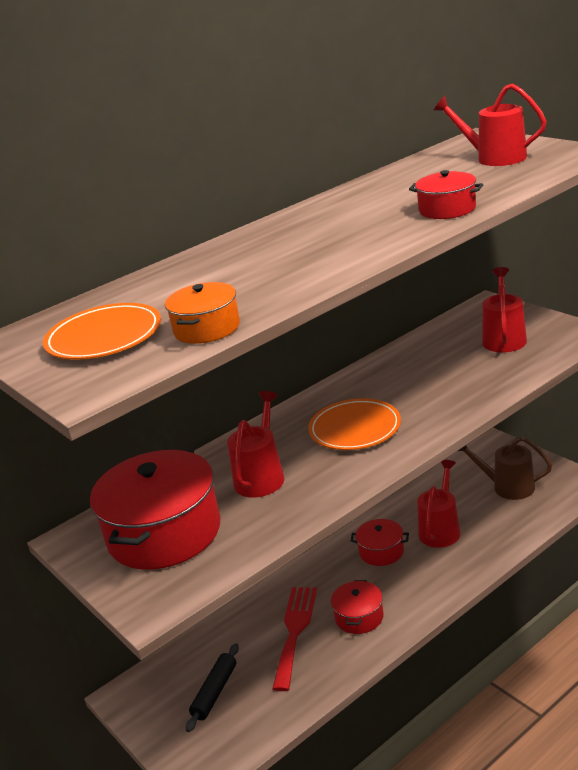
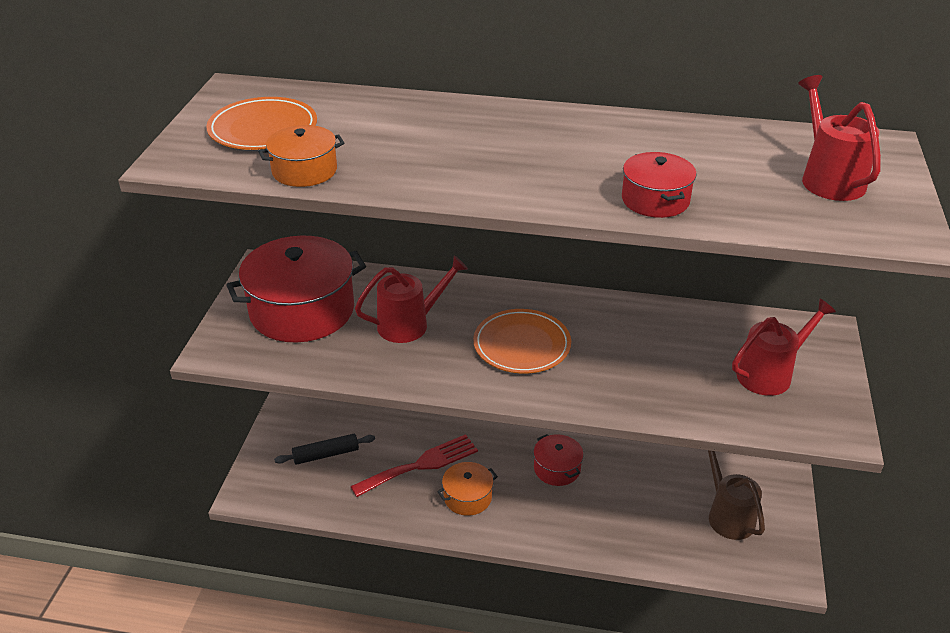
camera: 45 degrees right, 10 degrees up
red pot [331,580,383,634] -> orange pot [437,462,498,516]
red watering can [417,460,461,548] -> none

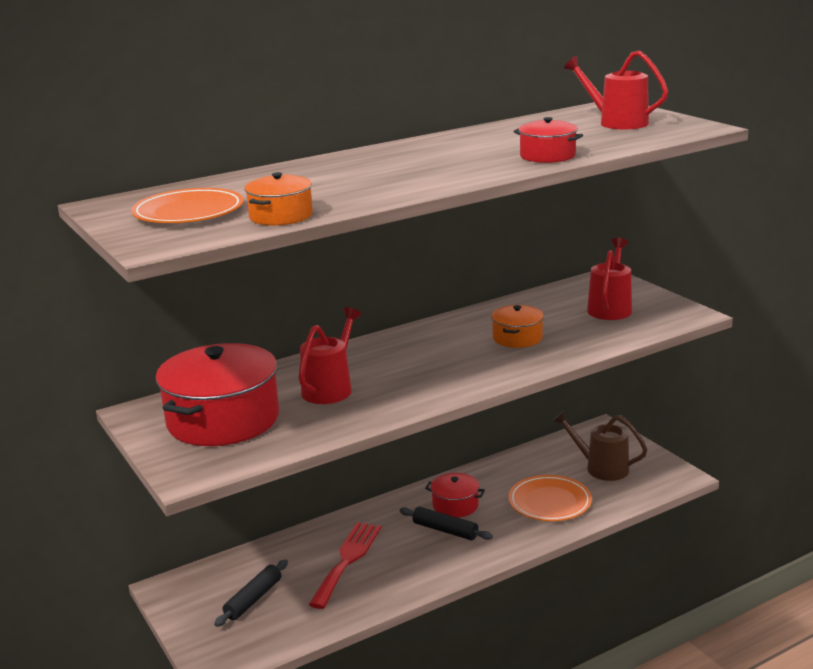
camera: 40 degrees left, 15 degrees down
orange pot [437,462,498,516] -> orange pot moved to [491,305,544,348]
orange plate [473,309,571,374] -> orange plate moved to [508,475,592,521]
none -> black rolling pin [400,507,493,540]

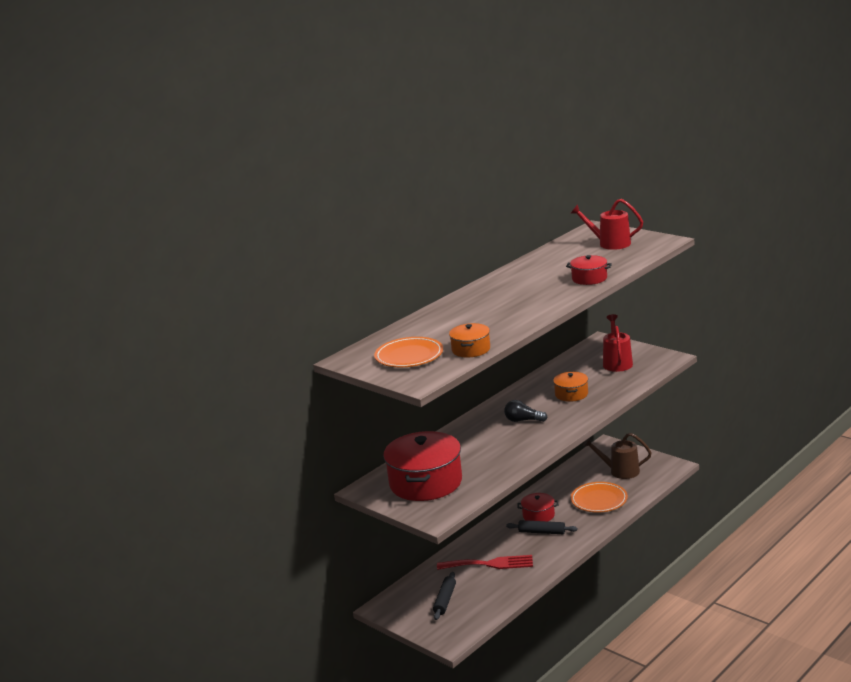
camera: 15 degrees left, 0 degrees up
red watering can [299,307,361,404] -> none
red fork [309,522,381,609] -> red fork turned 90 degrees clockwise [437,555,533,570]
none -> black light bulb [504,400,548,422]

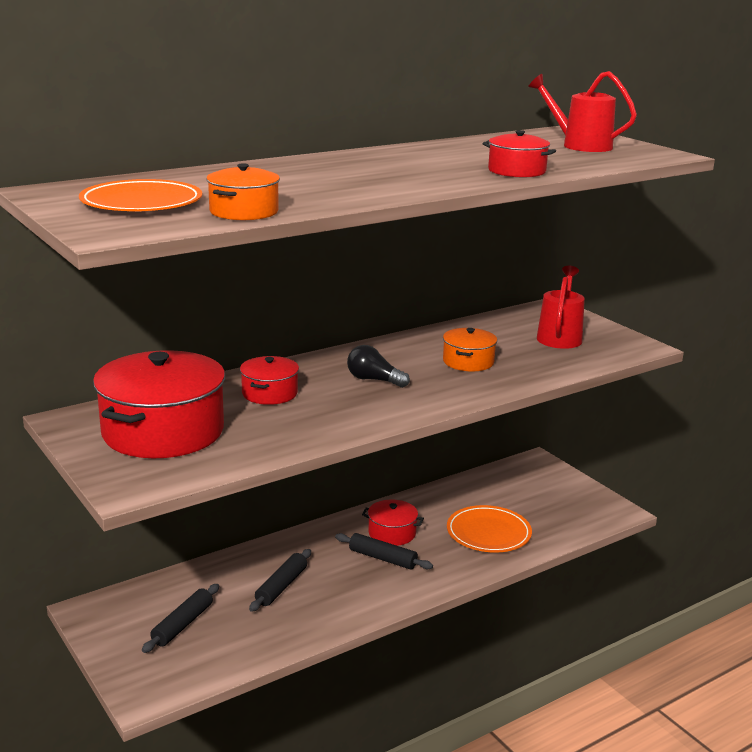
camera: 10 degrees right, 0 degrees up
red fork [437,555,533,570] -> black rolling pin [249,549,311,612]
brown watering can [583,433,652,479] -> none
none -> red pot [240,356,299,405]

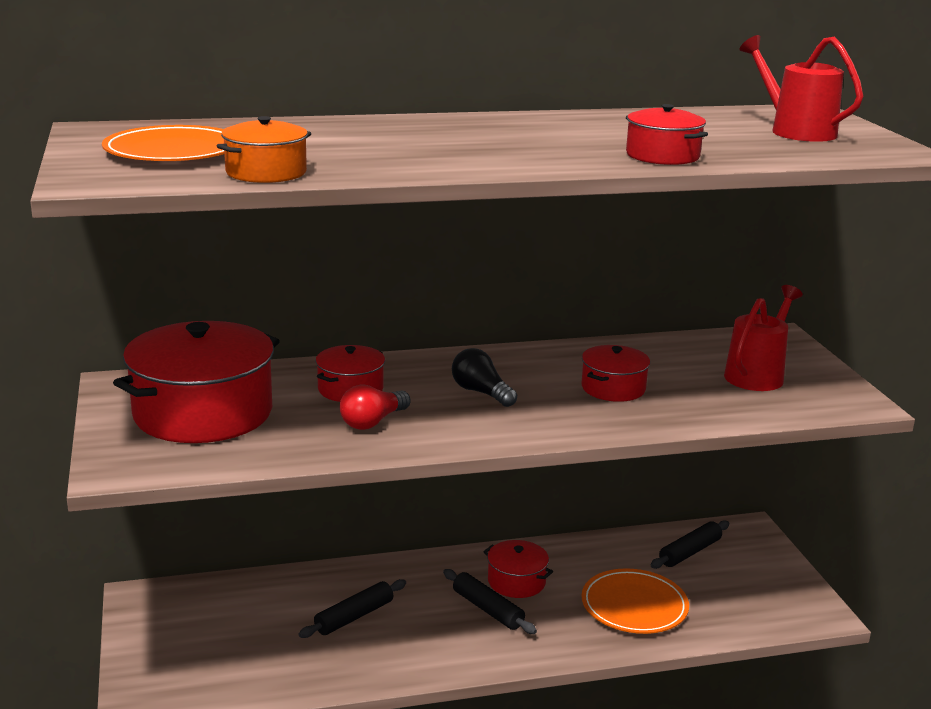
camera: 20 degrees right, 0 degrees up
black rolling pin [142,584,219,653] -> black rolling pin moved to [651,520,729,569]
orange pot [443,328,497,371] -> red pot [581,345,650,402]
none -> red light bulb [340,384,410,430]

